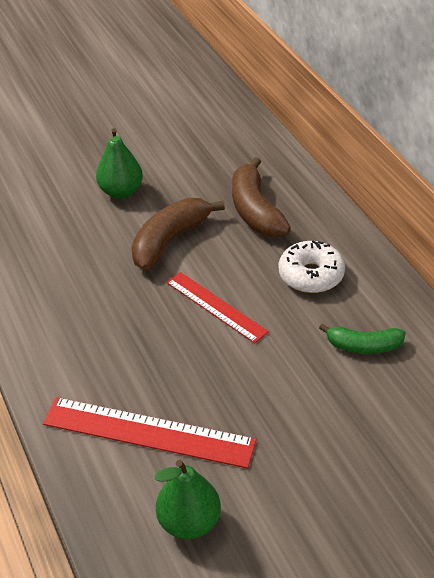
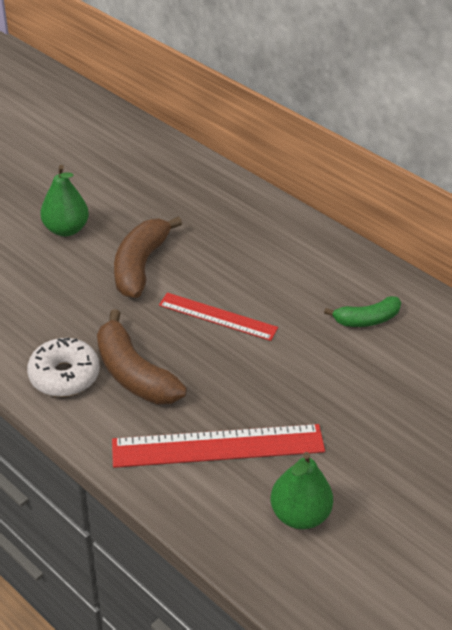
camera: 25 degrees left, 0 degrees up
brown banana [232,157,291,237] -> brown banana moved to [97,309,187,405]
white donut [279,240,345,293] -> white donut moved to [27,338,100,397]

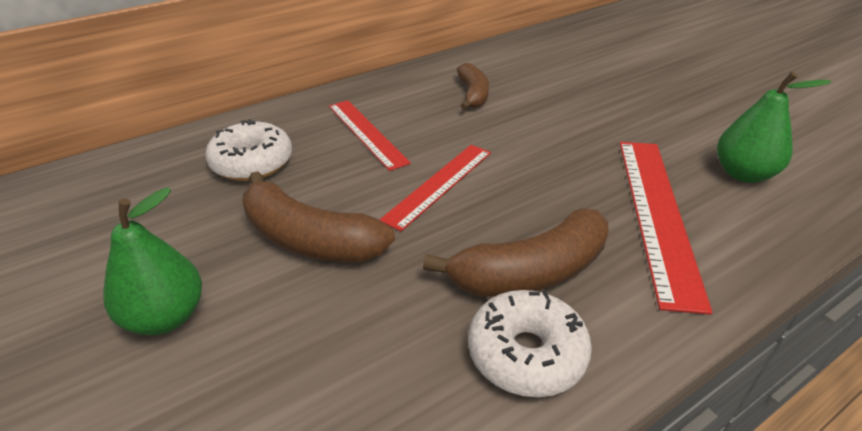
camera: 75 degrees left, 5 degrees down
green banana [324,296,401,327] -> brown banana [457,63,489,110]
none -> white donut [205,119,292,181]
none -> red ruler [329,100,411,171]

